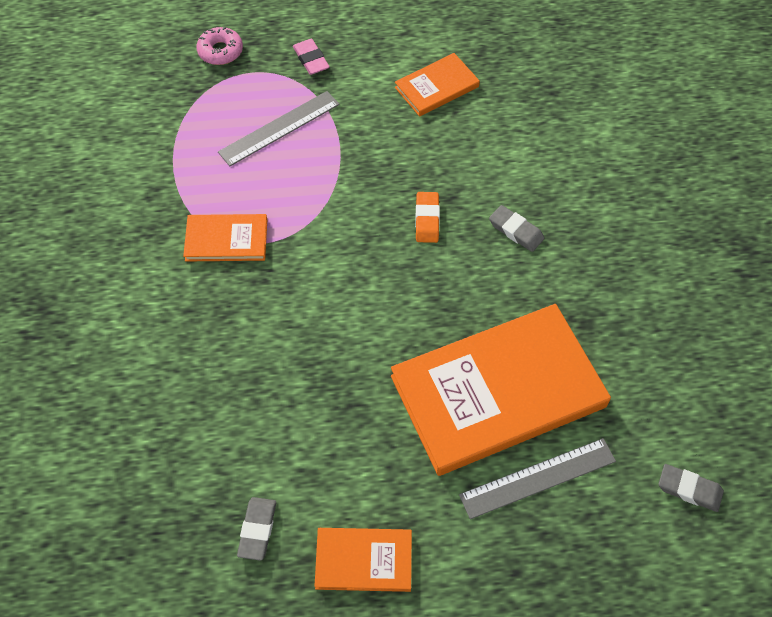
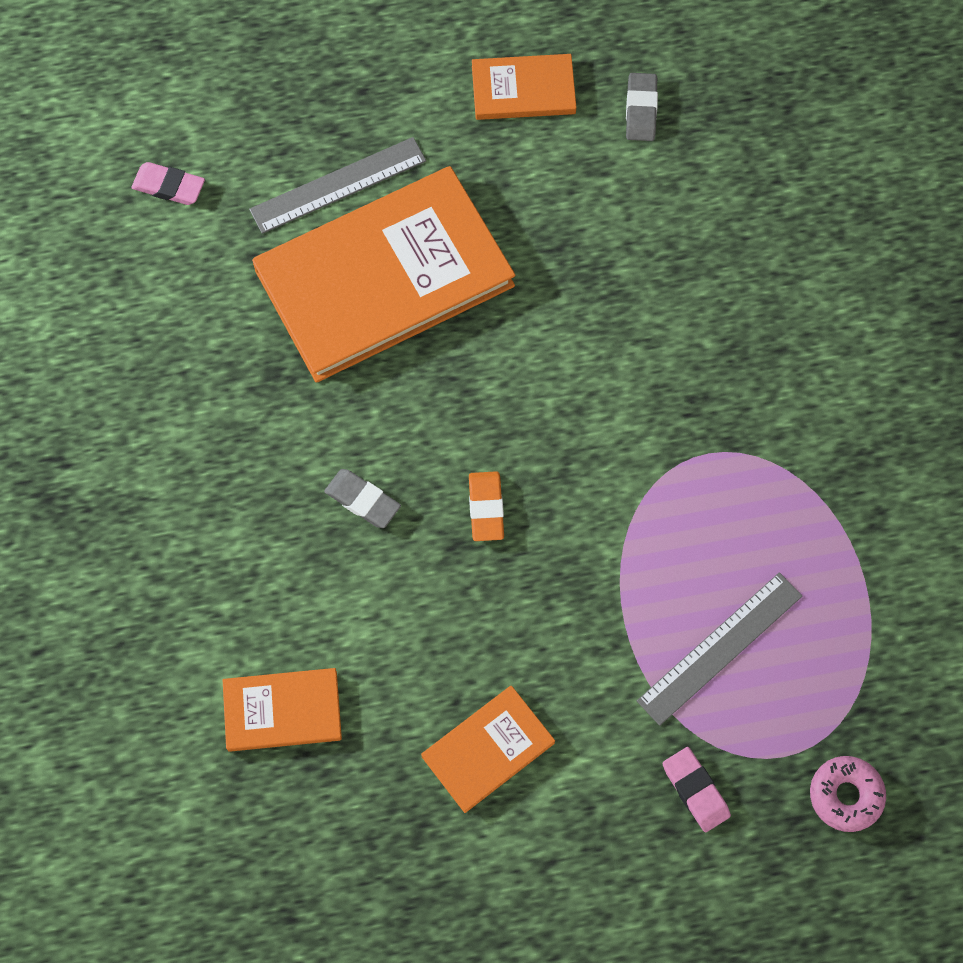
camera: 175 degrees right, 10 degrees up
orange book [183,214,267,262] -> orange book moved to [223,668,342,752]
grey eraser [659,464,724,512] -> pink eraser [131,162,205,205]

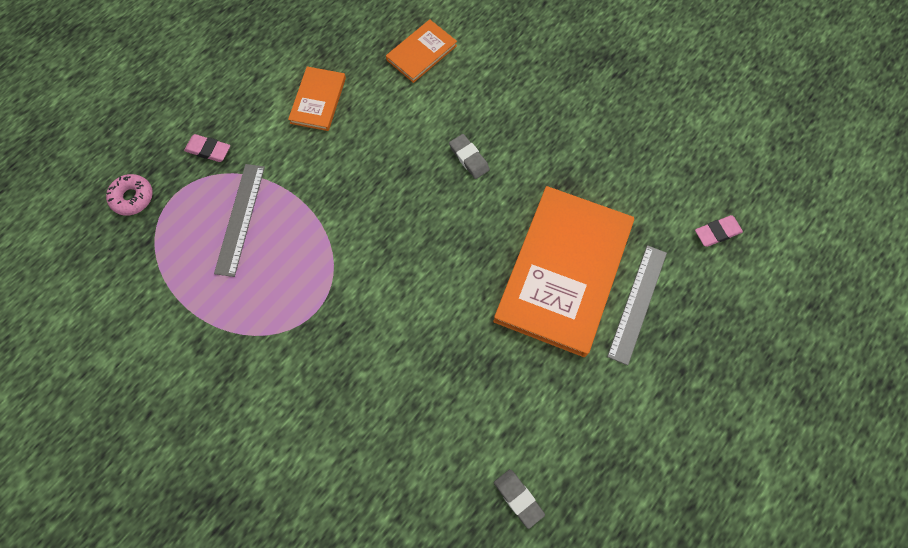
camera: 140 degrees right, 0 degrees up
grey eraser [324,469,401,528] -> grey eraser turned 60 degrees clockwise [449,134,490,179]
orange eraser [469,471,504,541] -> none
orange book [472,54,576,120] -> none

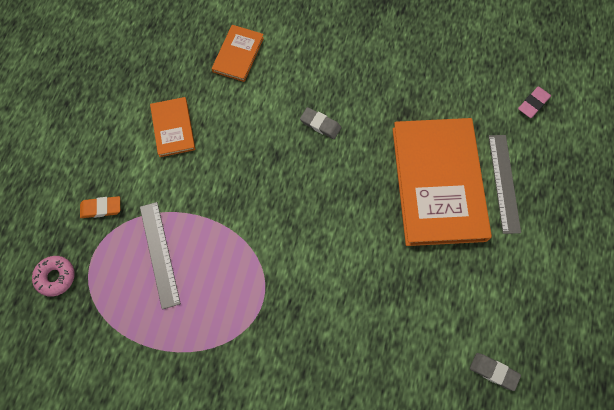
camera: 25 degrees left, 0 degrees up
pink eraser [184,134,230,162] -> orange eraser [80,196,120,218]

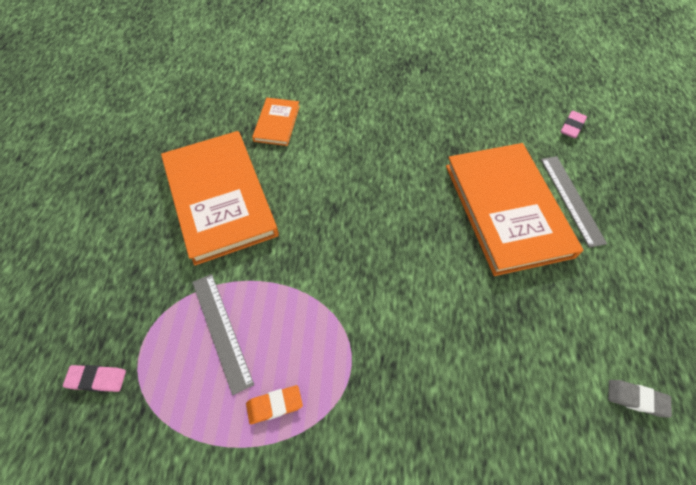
camera: 10 degrees left, 10 degrees down
pink donut [32,256,75,297] -> pink eraser [63,365,126,392]
orange eraser [80,196,120,218] -> orange eraser moved to [246,385,303,424]
orange book [150,97,195,157] -> orange book [161,131,279,266], size x2.14
grey eraser [300,107,341,139] -> none

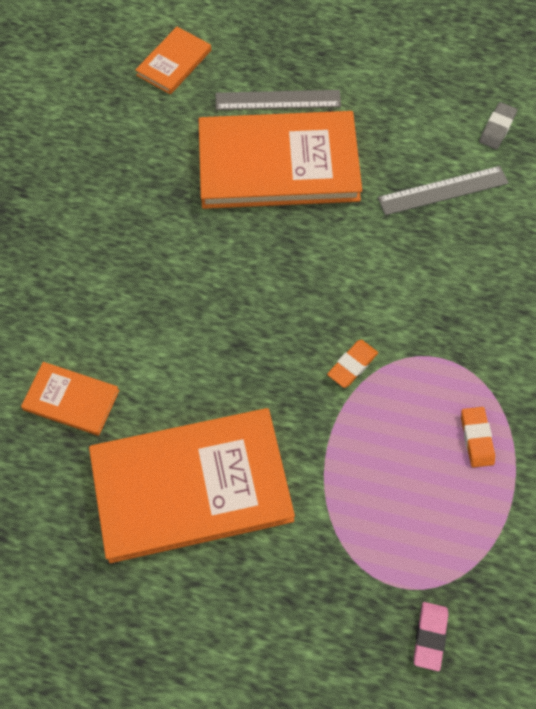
camera: 80 degrees left, 5 degrees up
grey ruler [192,274,254,395] -> grey ruler moved to [378,166,508,215]
pink eraser [560,111,587,138] -> orange book [135,27,211,95]
none -> orange eraser [327,340,378,388]

